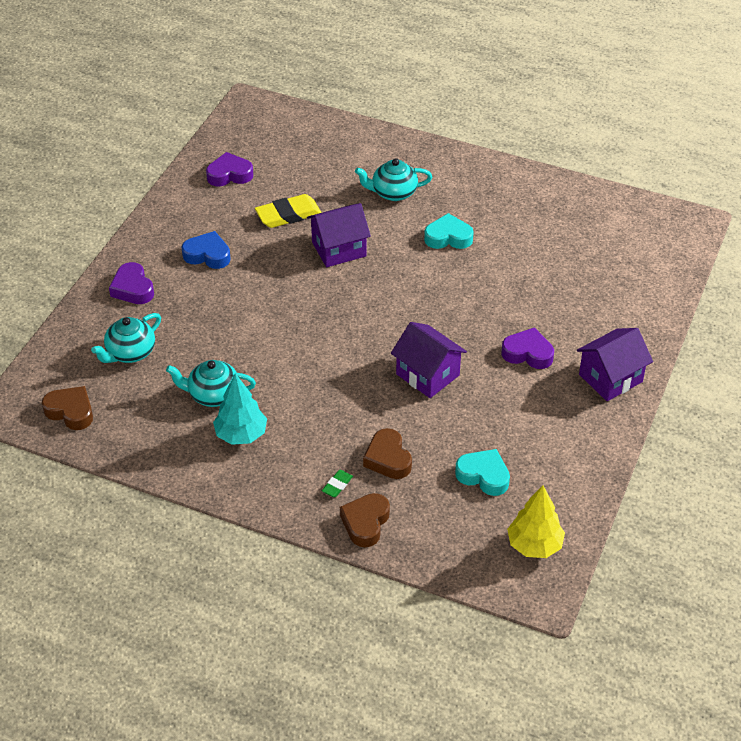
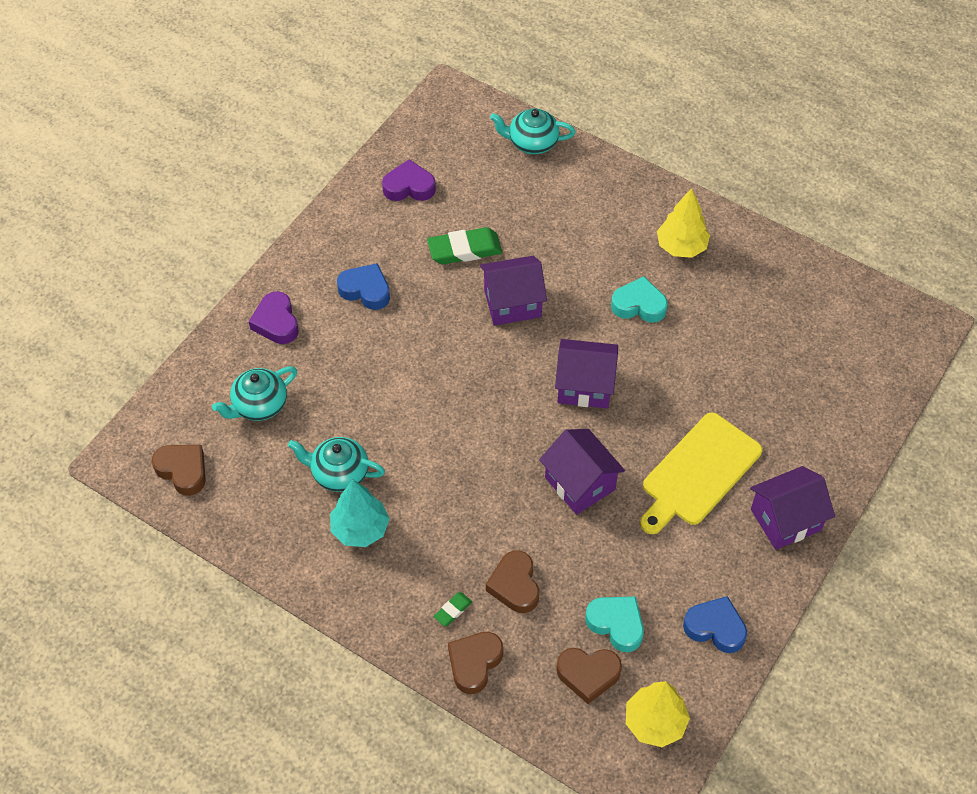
camera: 10 degrees right, 10 degrees up
yellow eraser [255,194,322,228] -> green eraser [427,227,502,265]
turquoise teapot [355,158,432,201] -> turquoise teapot moved to [490,108,576,154]
purple heart [501,327,554,369] -> yellow cutting board [640,412,762,534]
none -> purple house [555,339,618,408]
none -> brown heart [556,648,622,704]
none -> yellow tree [657,188,710,258]
none -> blue heart [683,596,747,653]

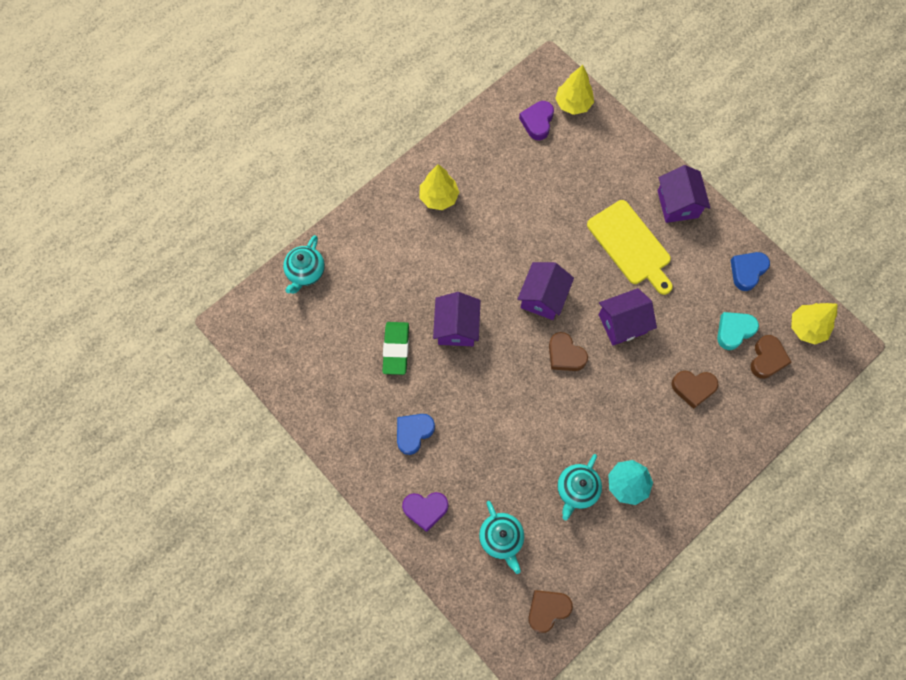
camera: 75 degrees left, 15 degrees up
purple heart [382,159,436,201] -> purple heart moved to [519,101,554,140]
green eraser [433,592,472,626] -> none
brown heart [448,632,503,694] -> brown heart moved to [549,332,588,371]
turquoise heart [611,276,668,323] -> none
none -> yellow tree [555,65,594,115]

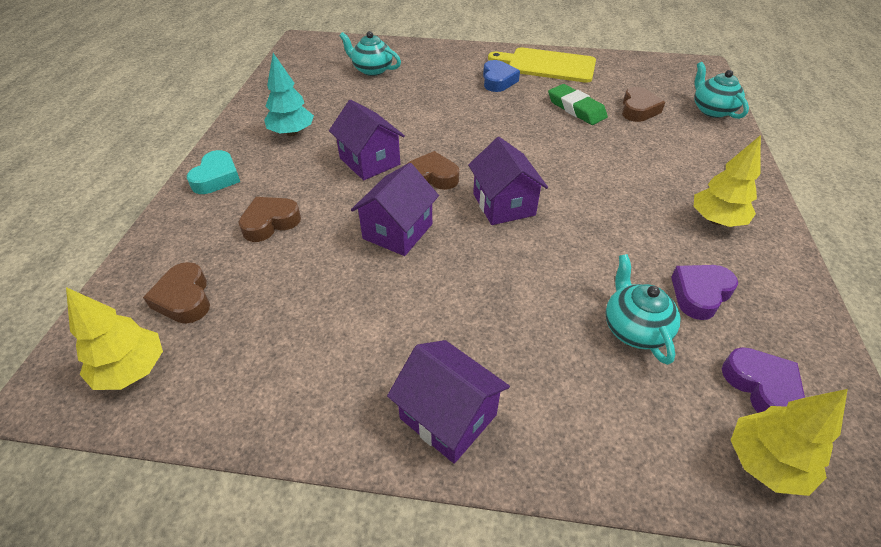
camera: 140 degrees right, 25 degrees down
purple heart [402,492,448,532] -> purple heart moved to [671,265,738,320]
purple house [433,292,481,346] -> purple house moved to [329,100,405,180]
brown heart [528,590,573,633] -> brown heart moved to [622,87,665,122]
turquoise teapot [557,454,602,520] -> turquoise teapot moved to [605,254,680,365]
yellow cutting board [587,200,673,295] -> yellow cutting board moved to [488,47,596,83]
turquoise heart [717,312,759,350] -> turquoise heart moved to [187,150,240,194]
blue heart [731,252,770,291] -> none

